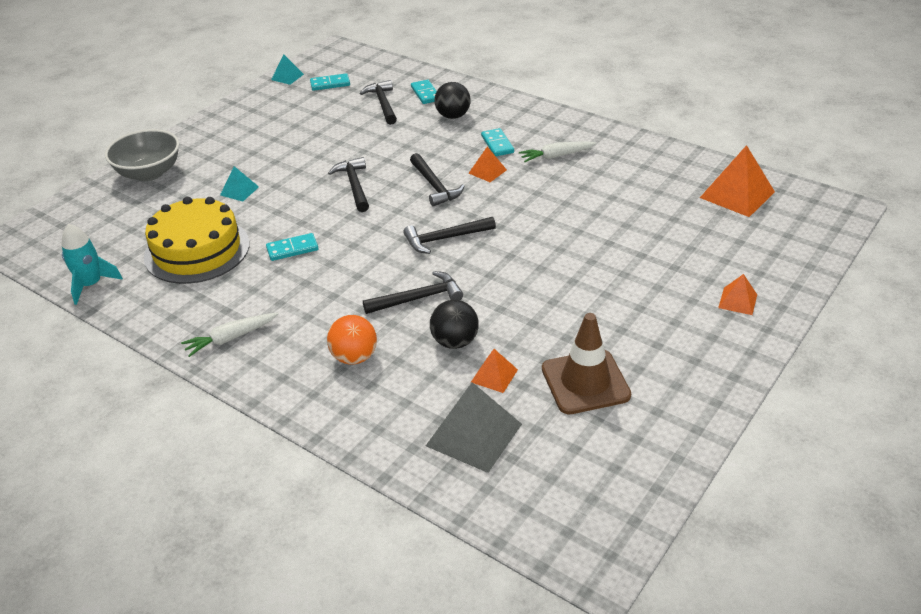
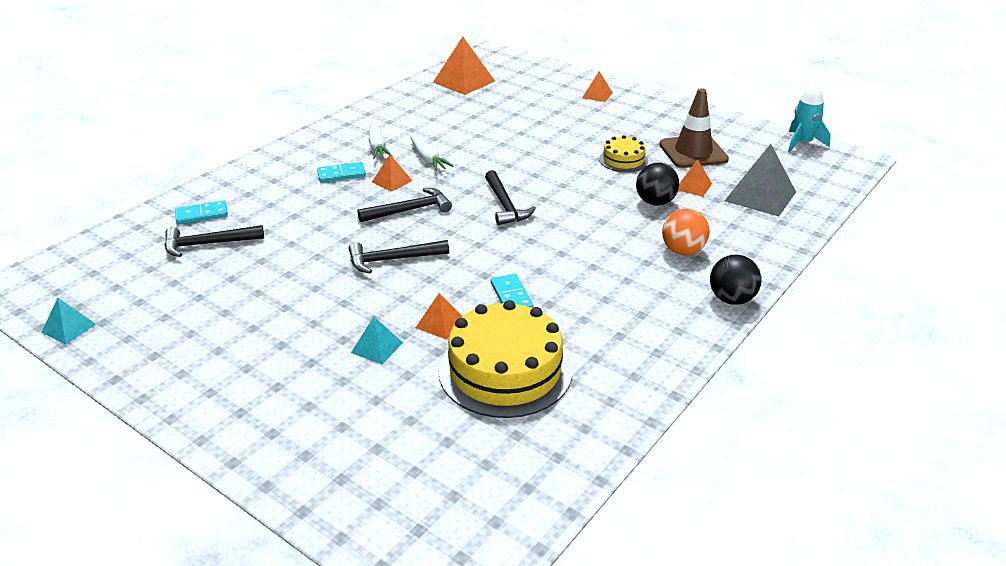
camera: 90 degrees left, 5 degrees down
turquoise rocket [61,224,123,305] -> turquoise rocket moved to [788,83,831,152]
grey bowl [105,129,179,181] -> none
white carrot [181,313,278,357] -> white carrot moved to [410,135,453,171]
turquoise domino [310,73,350,91] -> none
black hammer [363,271,463,314] -> none
black ball [434,82,471,119] -> black ball moved to [710,255,762,305]
none -> orange pyramid [416,293,462,339]
none -> yellow cake [599,135,648,172]

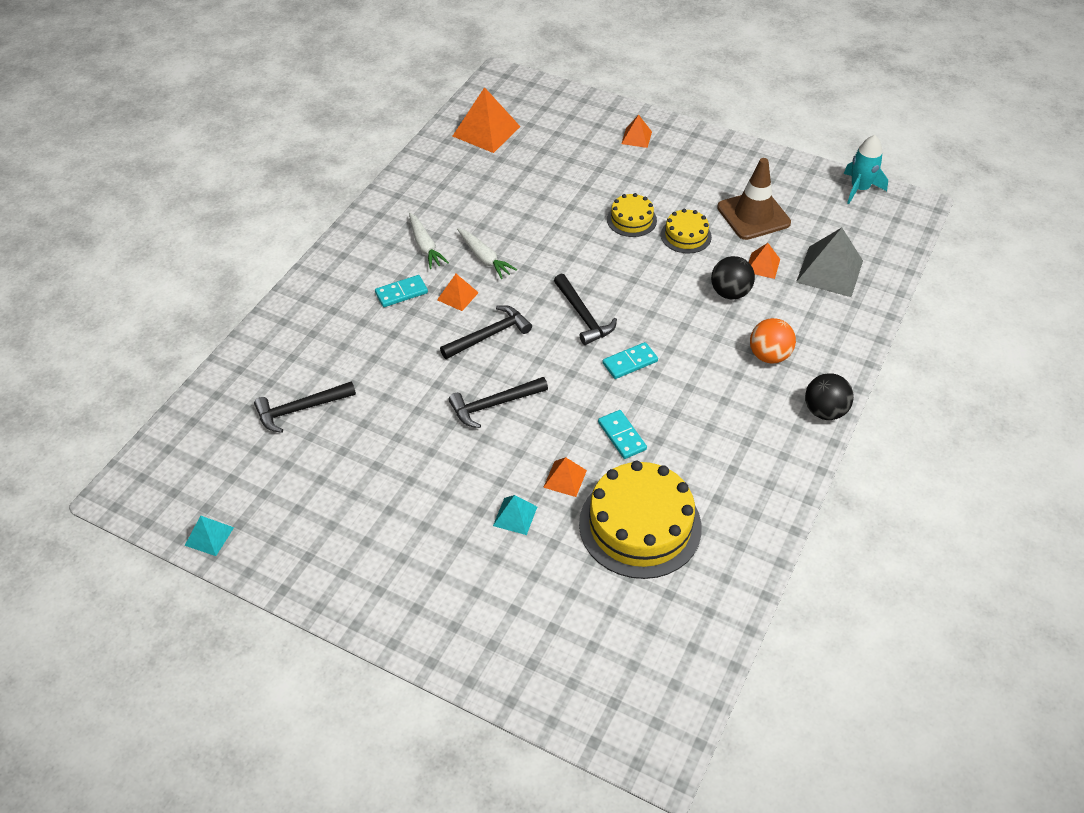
camera: 10 degrees left, 15 degrees up
turquoise domino [175,201,228,224] -> turquoise domino moved to [603,342,658,379]
none -> yellow cake [607,193,657,237]

